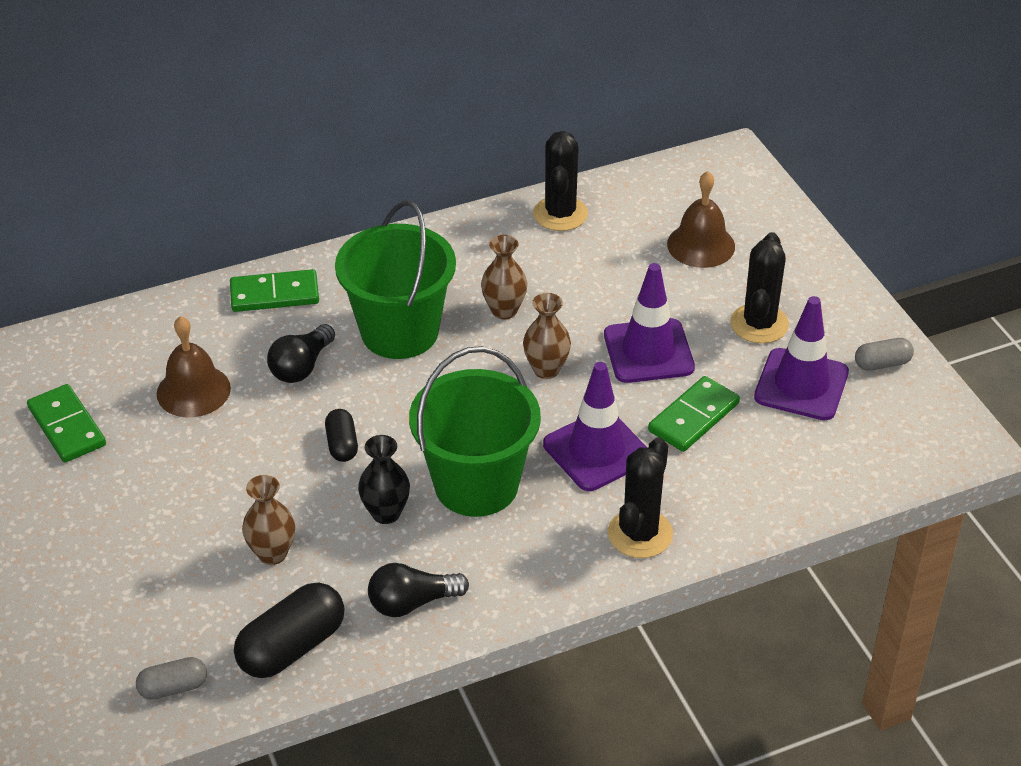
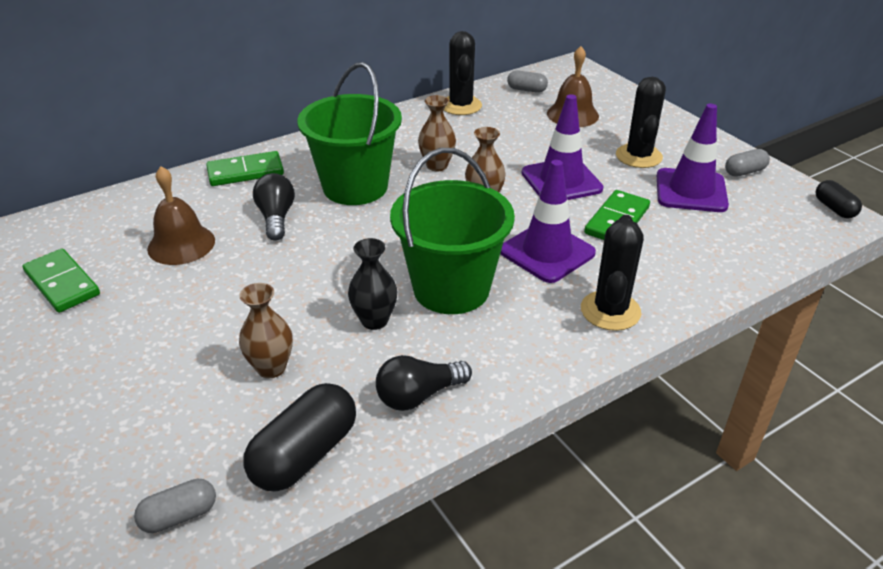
camera: 10 degrees left, 5 degrees down
black light bulb [267,324,335,383] -> black light bulb turned 150 degrees clockwise [253,173,295,241]
black capsule [325,409,358,462] -> black capsule moved to [815,180,862,219]
none -> grey capsule [507,70,548,93]

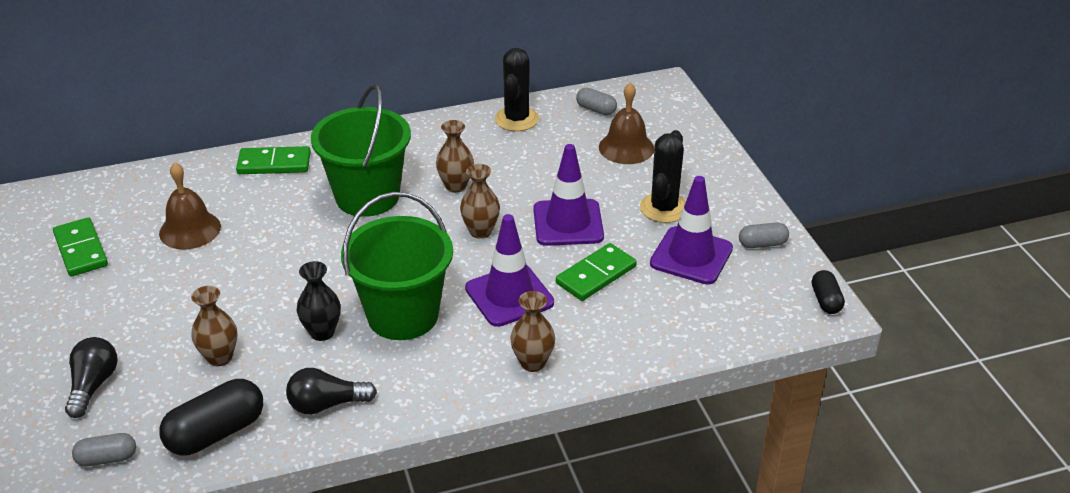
camera: 15 degrees right, 0 degrees up
black light bulb [253,173,295,241] -> black light bulb moved to [65,337,117,418]
black cactus [581,215,644,331] -> brown vase [510,291,555,372]

